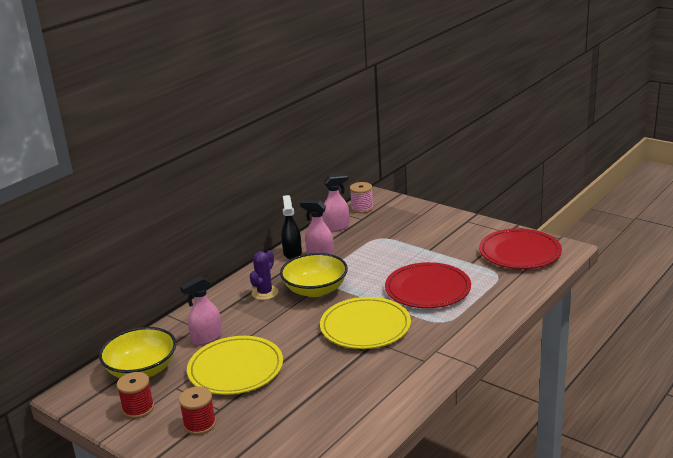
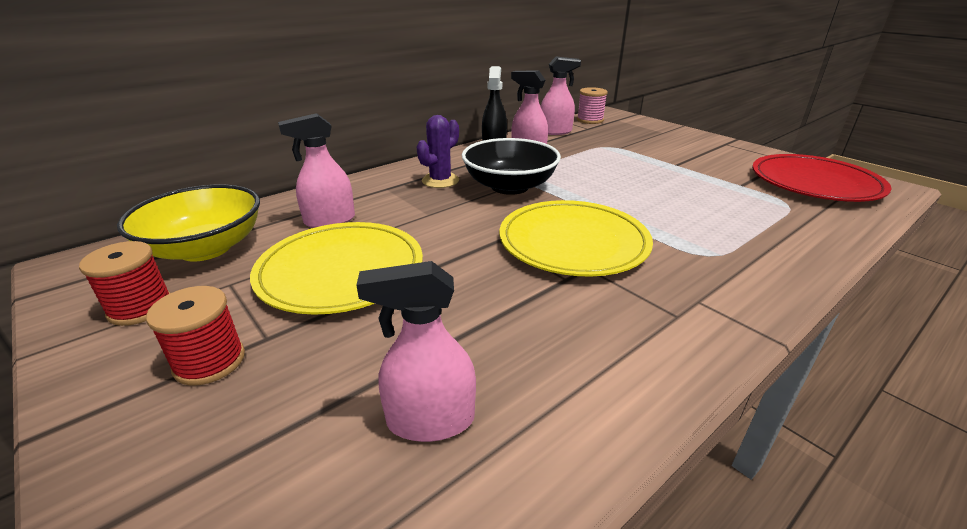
camera: 10 degrees right, 5 degrees up
yellow bowl [280,253,348,297] -> black bowl [462,138,561,195]
red plate [385,262,471,308] -> none
none -> pink spray bottle [357,261,476,442]

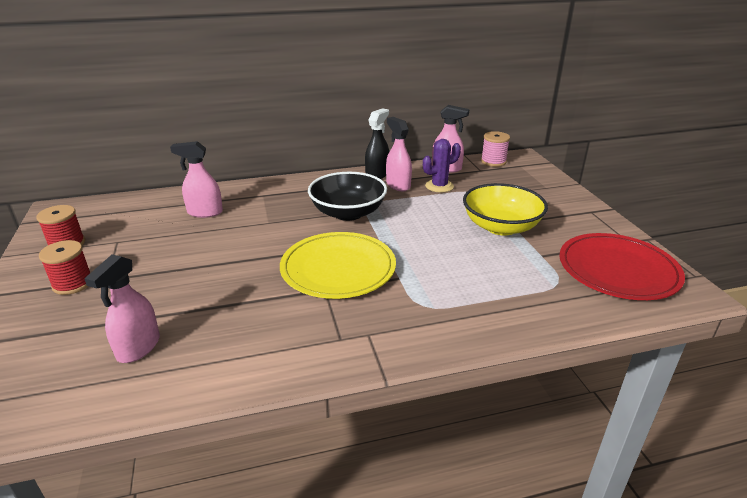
camera: 25 degrees right, 0 degrees up
yellow bowl [117,184,260,261] -> yellow bowl moved to [463,183,548,235]
yellow plate [250,222,423,315] -> none
pink spray bottle [357,261,476,442] -> pink spray bottle turned 90 degrees counterclockwise [84,254,160,363]
purple cactus [416,115,459,188] -> purple cactus moved to [423,139,461,192]

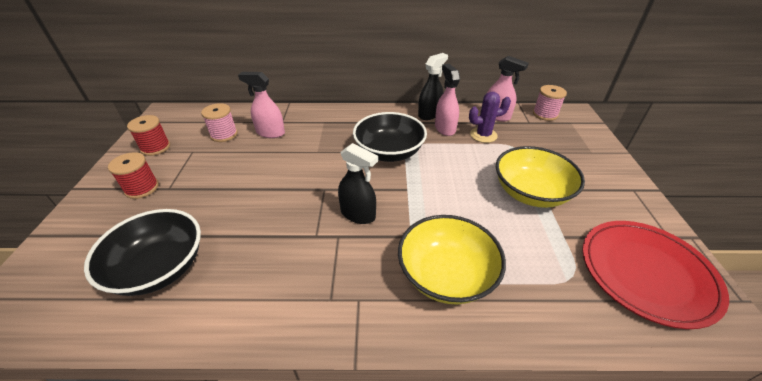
camera: 15 degrees right, 10 degrees up
pink spray bottle [84,254,160,363] -> black bowl [84,209,201,296]
yellow plate [280,232,396,299] -> black spray bottle [338,143,378,224]
none -> pink spool [201,103,238,142]
none -> yellow bowl [398,215,506,304]

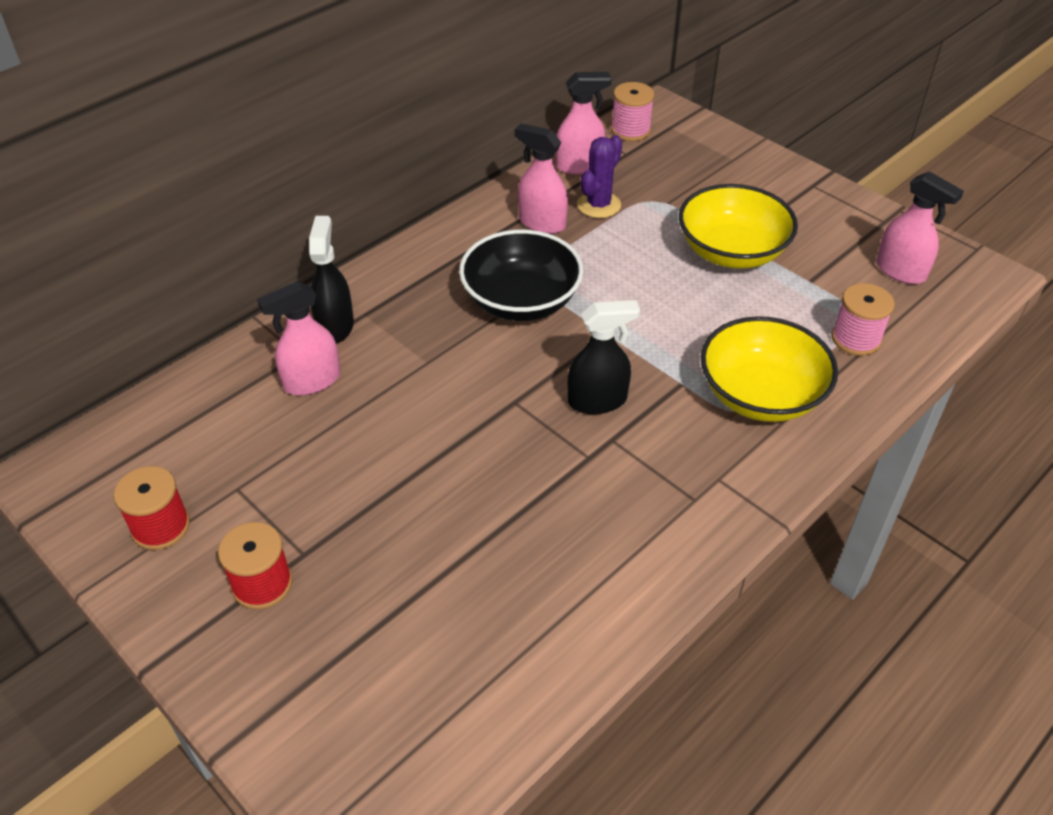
camera: 45 degrees left, 5 degrees up
black bowl [84,209,201,296] -> none
pink spool [201,103,238,142] -> pink spool moved to [831,283,895,356]
black spray bottle [418,53,448,120] -> black spray bottle moved to [309,216,354,344]
red plate [582,221,729,329] -> pink spray bottle [876,171,964,284]

